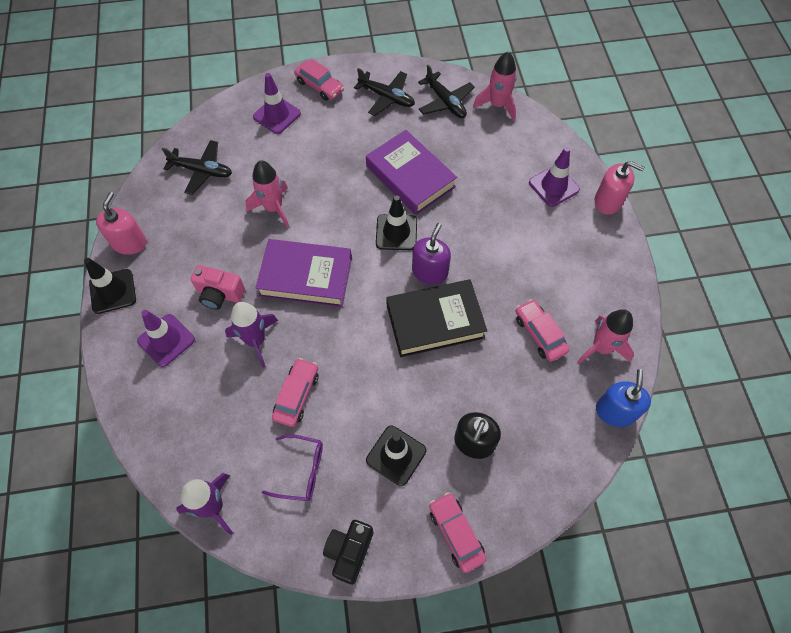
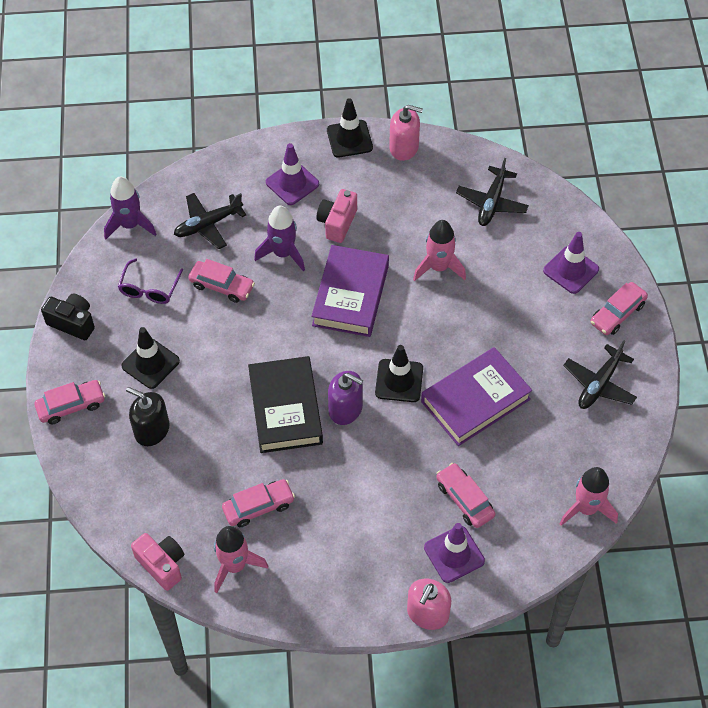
camera: 95 degrees right, 5 degrees down
black plane [418,65,475,118] -> black plane moved to [174,193,246,249]
blue soap dispenser [596,369,651,427] -> pink camera [131,533,184,591]
none -> pink car [436,463,495,528]

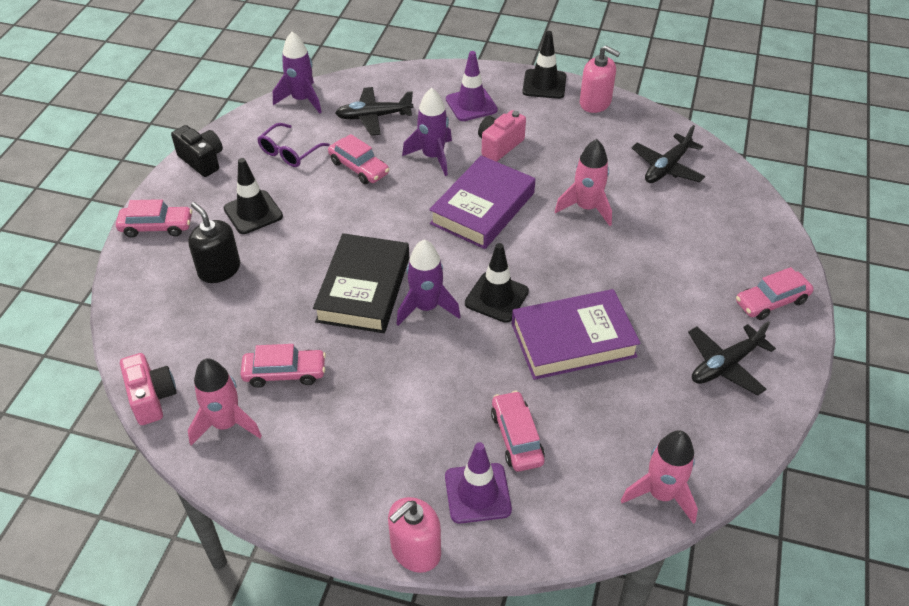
camera: 20 degrees right, 10 degrees down
purple soap dispenser [328,371,363,425] -> purple rocket [397,239,461,326]
purple traffic cone [543,232,599,294] -> none

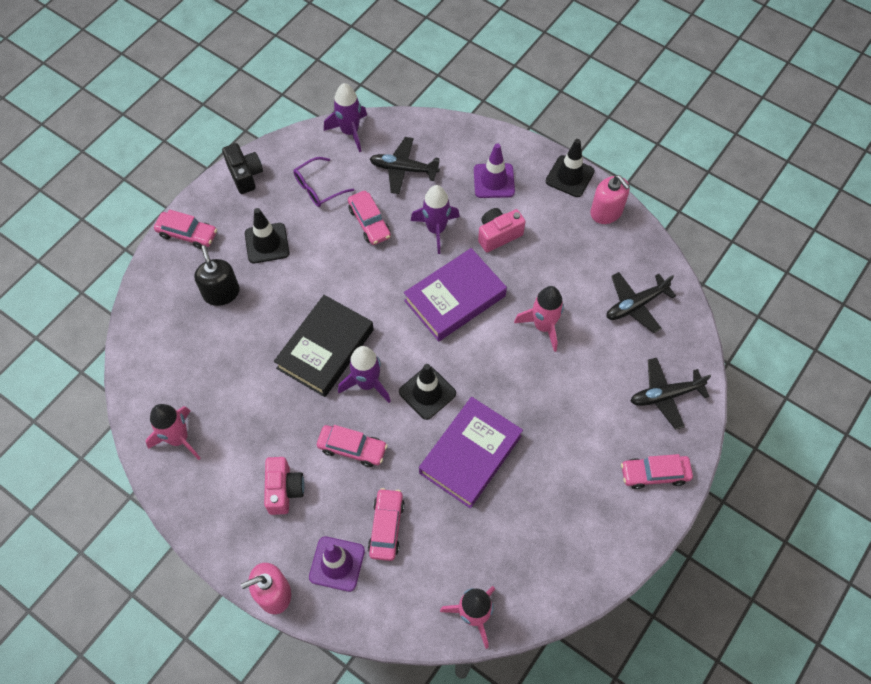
camera: 20 degrees right, 15 degrees up
pink camera [120,353,176,425] -> pink camera moved to [264,457,304,515]
pink car [240,344,326,388] -> pink car moved to [317,425,388,467]
purple book [512,289,641,380] -> purple book turned 60 degrees counterclockwise [419,397,523,508]
black plane [688,321,776,396] -> black plane moved to [631,358,711,430]

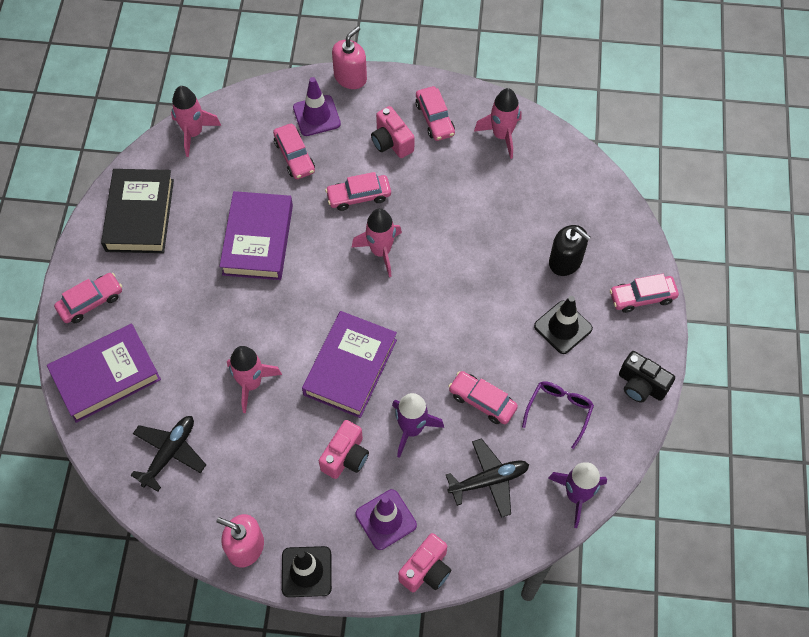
camera: 150 degrees right, 0 degrees up
black book [274,295,374,397] -> black book moved to [101,169,174,253]
purple rocket [338,346,391,403] -> pink rocket [351,208,402,277]
black traffic cone [399,364,456,420] -> none
black plane [631,358,711,430] -> purple book [47,324,161,423]
none -> pink camera [398,533,451,592]
none -> pink car [416,86,455,141]

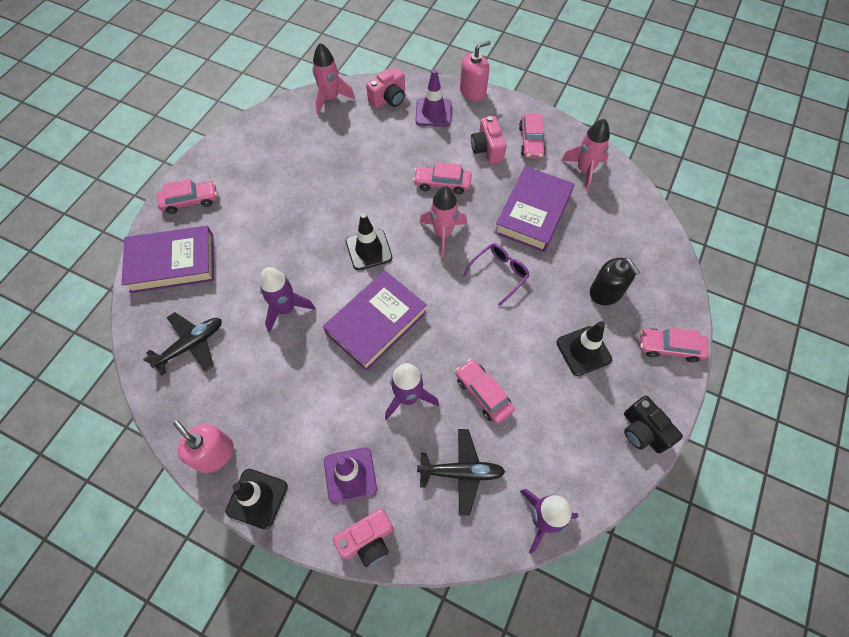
camera: 20 degrees right, 0 degrees up
black book [101,169,174,253] -> none
purple book [219,191,293,280] -> purple book moved to [494,166,574,252]
pink rocket [227,346,282,413] -> purple rocket [260,267,315,333]
pink car [273,124,315,179] -> none
pink camera [319,420,369,479] -> pink camera moved to [366,67,405,108]
purple glasses [522,381,594,449] -> purple glasses moved to [463,243,530,306]
none -> black traffic cone [346,213,392,270]

